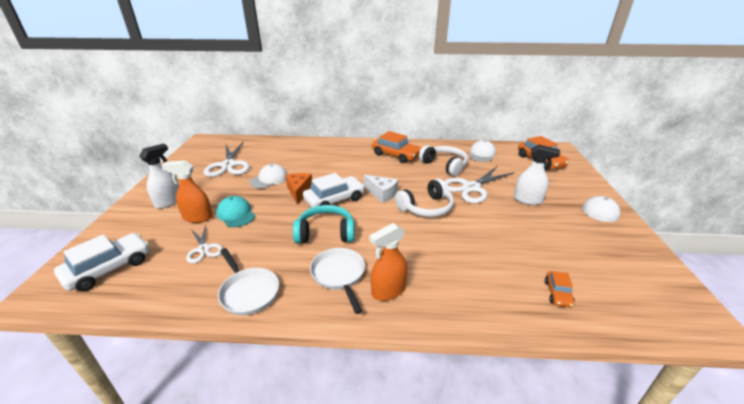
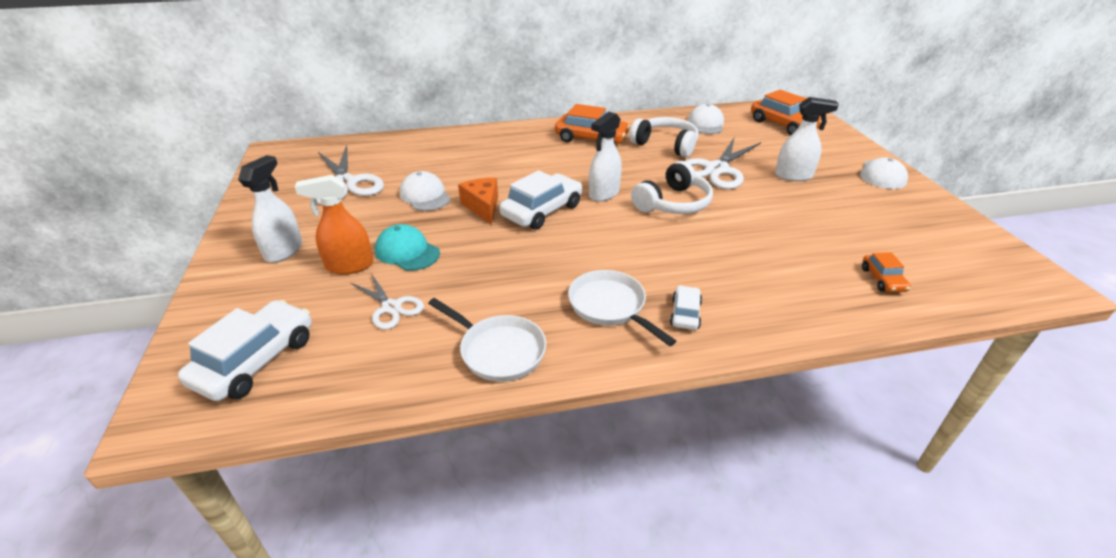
camera: 15 degrees left, 5 degrees up
white cap [249,164,287,189] -> white cap turned 60 degrees counterclockwise [400,171,451,211]
turquoise headphones [293,205,355,244] -> none
white cheese [364,175,398,203] -> white spray bottle [589,112,622,202]
orange spray bottle [369,223,407,301] -> white car [670,285,702,330]

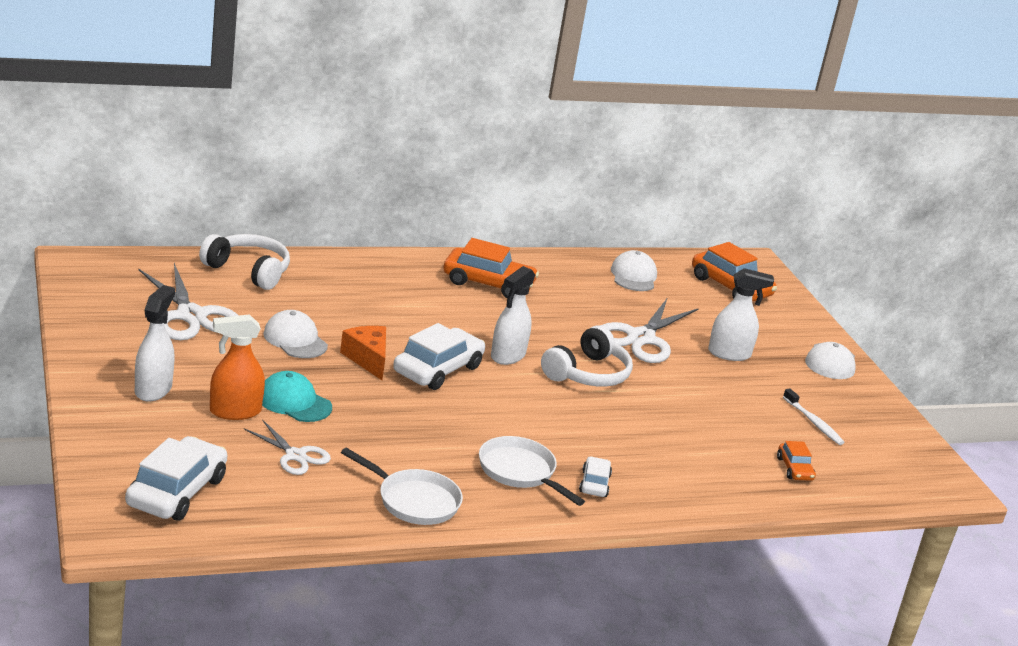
camera: 10 degrees left, 10 degrees down
white headphones [630,117,698,157] -> white headphones moved to [199,234,290,290]
none -> white toothbrush [783,389,845,445]

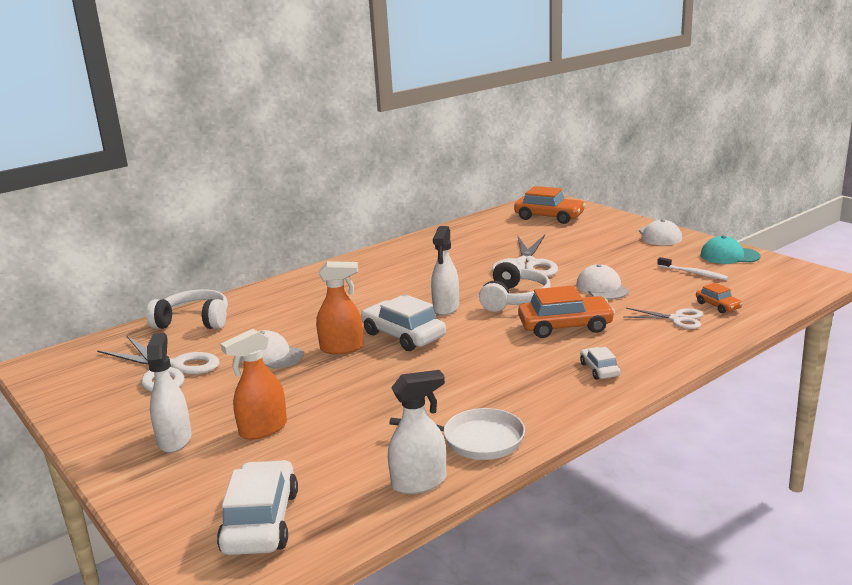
camera: 15 degrees left, 5 degrees down
white scissors [244,419,331,475] -> white scissors moved to [624,308,703,329]
turquoise cap [262,371,332,422] -> turquoise cap moved to [700,236,760,264]
orange cheese [340,326,386,380] -> orange spray bottle [316,261,363,354]
white car [393,323,485,390] -> white car turned 60 degrees counterclockwise [361,294,446,351]
orange car [444,238,539,298] -> orange car moved to [518,286,615,338]
white pan [479,436,585,506] -> none
white cap [611,250,657,291] -> white cap moved to [576,264,629,300]
white spray bottle [708,268,774,361] -> white spray bottle moved to [388,370,446,494]

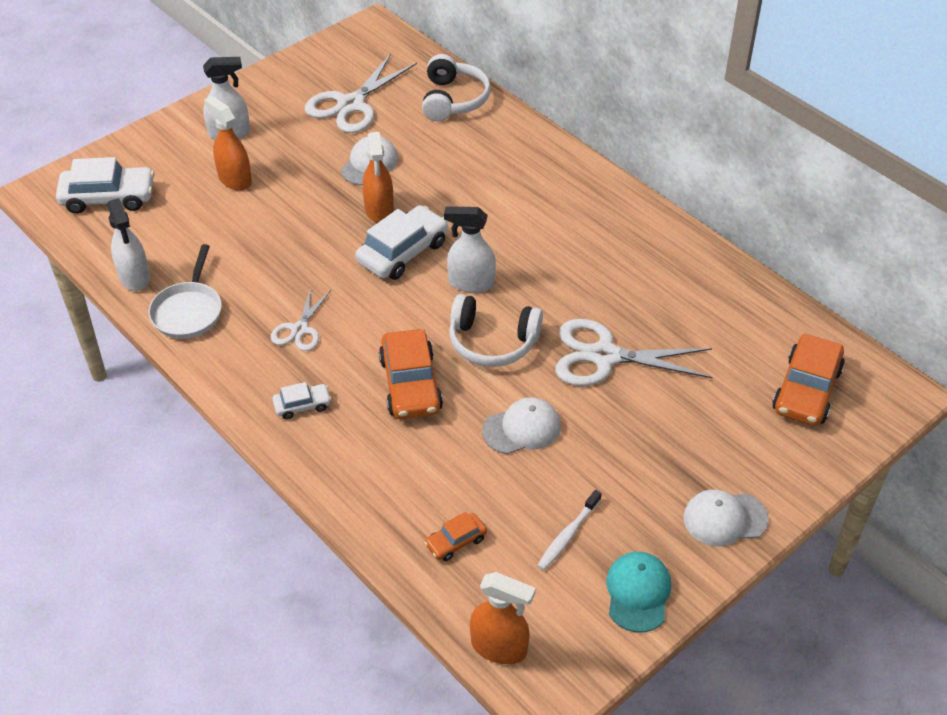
camera: 85 degrees right, 25 degrees up
white scissors [624,308,703,329] -> white scissors moved to [271,287,331,351]
none -> orange spray bottle [470,572,536,664]

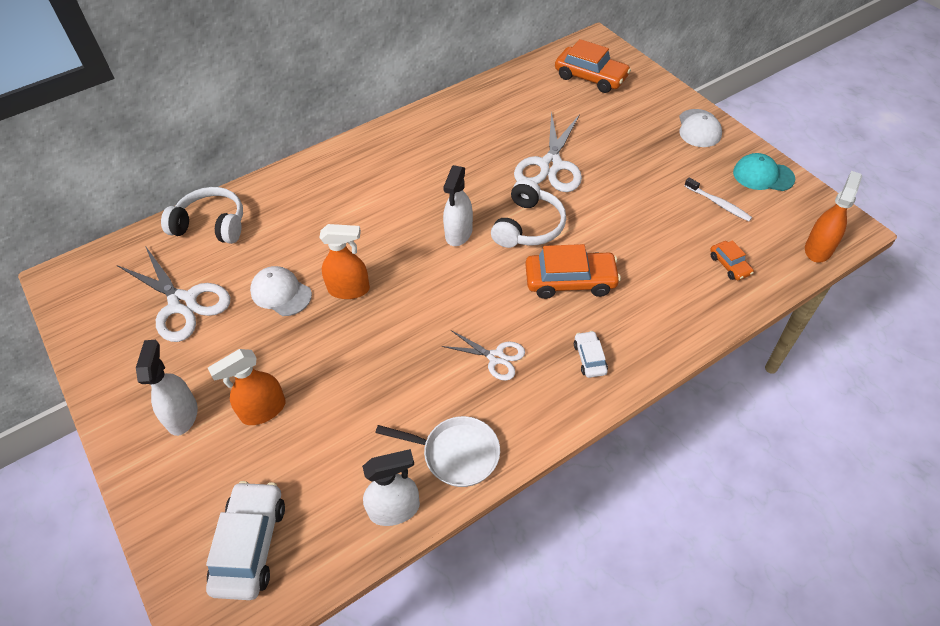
camera: 80 degrees left, 5 degrees up
white car [355,205,448,280] -> none
white cap [482,397,561,454] -> none

